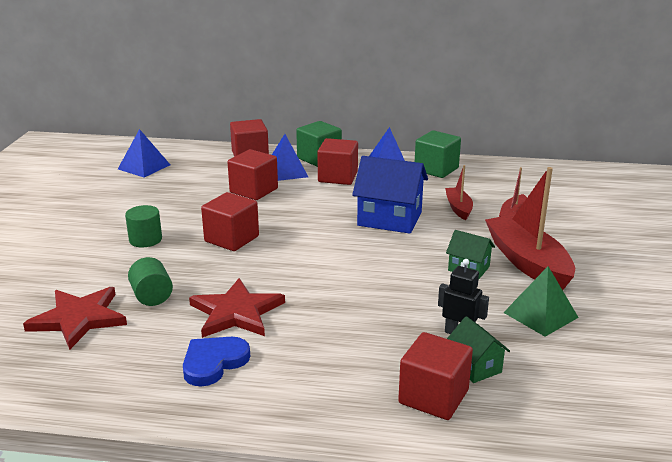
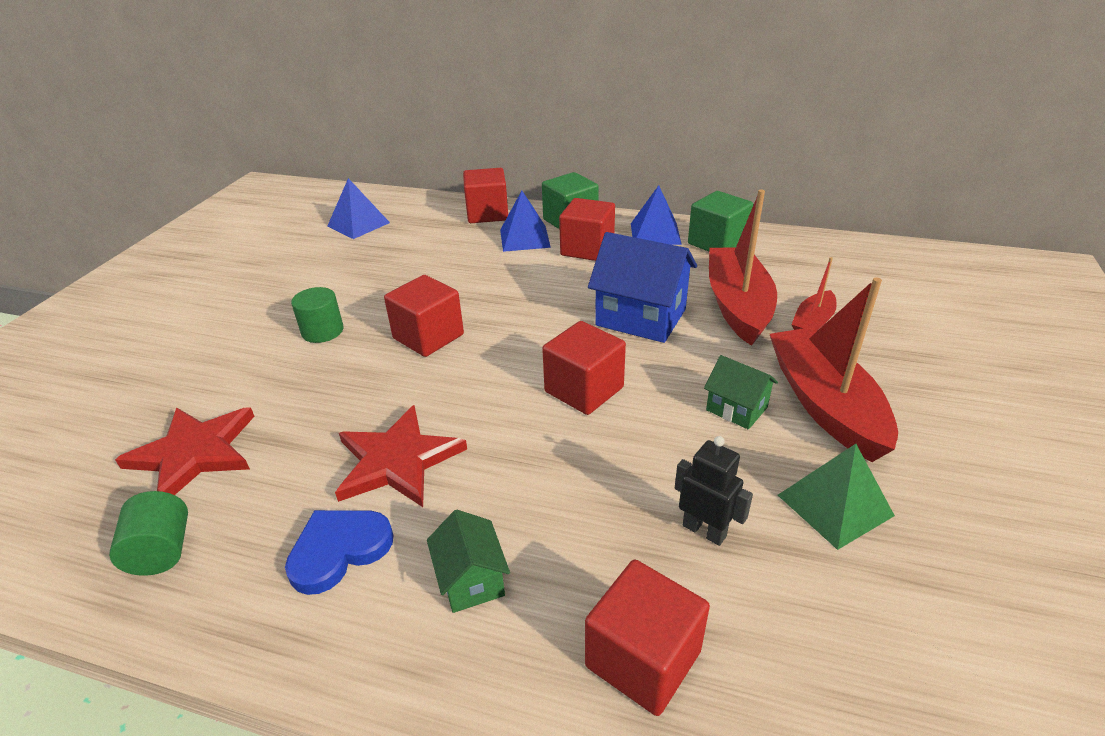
camera: 10 degrees right, 10 degrees up
green cylinder [128,257,173,306] -> green cylinder moved to [109,491,188,576]
red cube [227,149,278,200] -> red cube moved to [542,321,626,415]
red boat [445,165,473,220] -> red boat [709,189,777,346], size x1.94
green house [447,316,510,383] -> green house moved to [427,510,510,613]

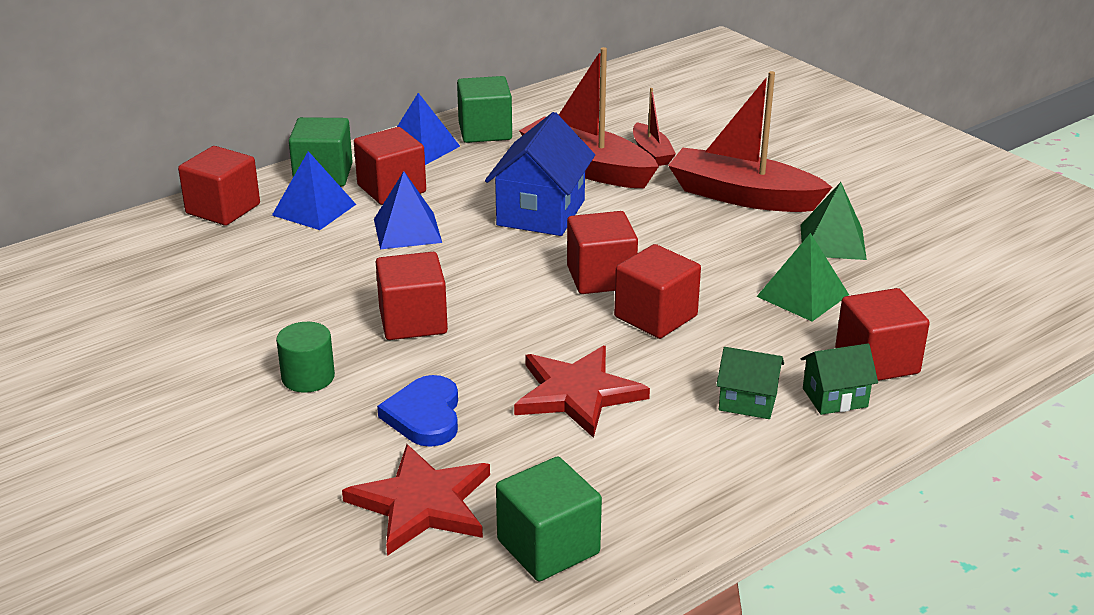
camera: 55 degrees left, 5 degrees down
green cylinder [109,491,188,576] -> green cube [496,457,602,581]
blue heart [285,510,393,595] -> blue heart moved to [377,375,458,447]
blue pyramid [328,178,390,239] -> blue pyramid moved to [374,171,442,249]
blue house [588,232,697,343] -> blue house turned 45 degrees counterclockwise [485,112,595,236]
black robot [675,436,753,546] -> green pyramid [757,233,849,321]
green house [704,355,778,430] -> green house moved to [801,344,878,415]
none -> red cube [614,244,701,339]

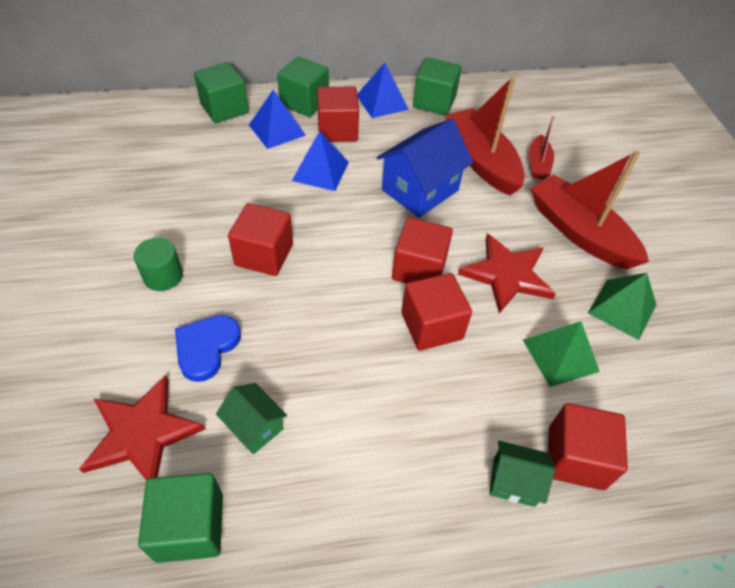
camera: 25 degrees right, 20 degrees up
red cube [178,146,260,226] -> green cube [194,62,249,123]
red star [514,346,650,438] -> red star moved to [458,234,556,314]
green house [716,347,784,419] -> green house moved to [216,383,287,454]

